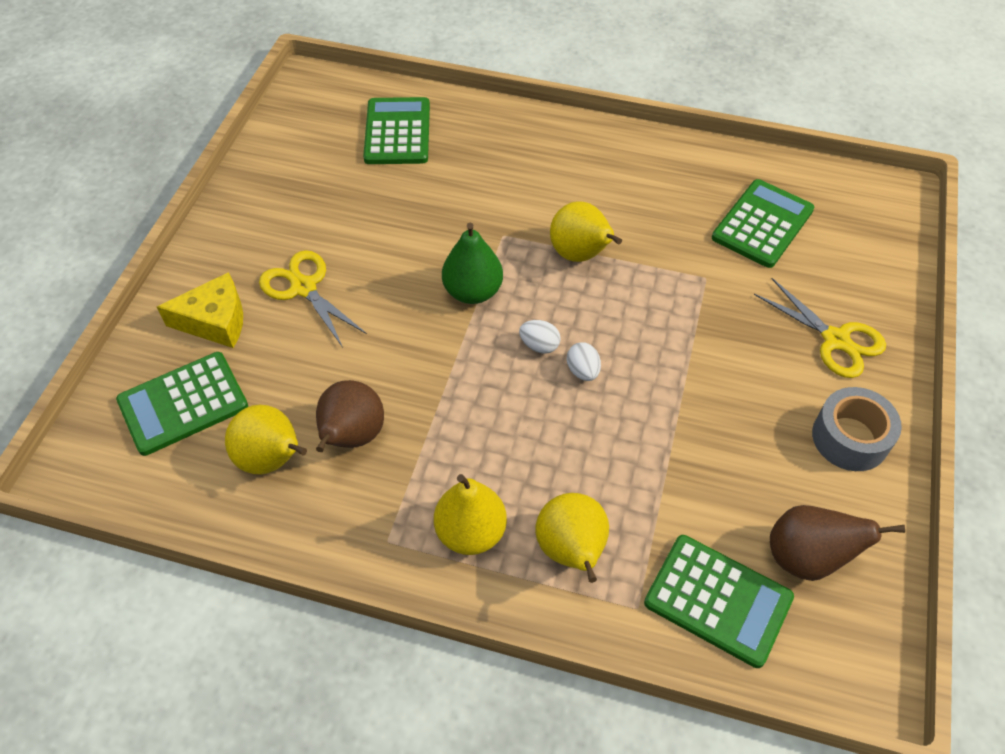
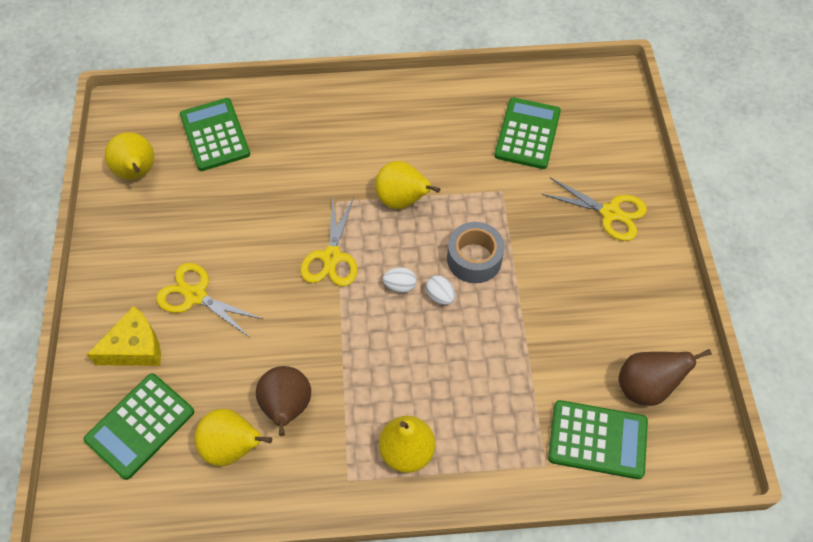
camera: 20 degrees left, 5 degrees up
green pear [442,223,503,304] -> yellow scissors [300,196,358,286]
yellow pear [535,493,609,583] -> yellow pear moved to [105,132,154,180]
grey tape [812,387,902,471] -> grey tape moved to [447,222,505,283]

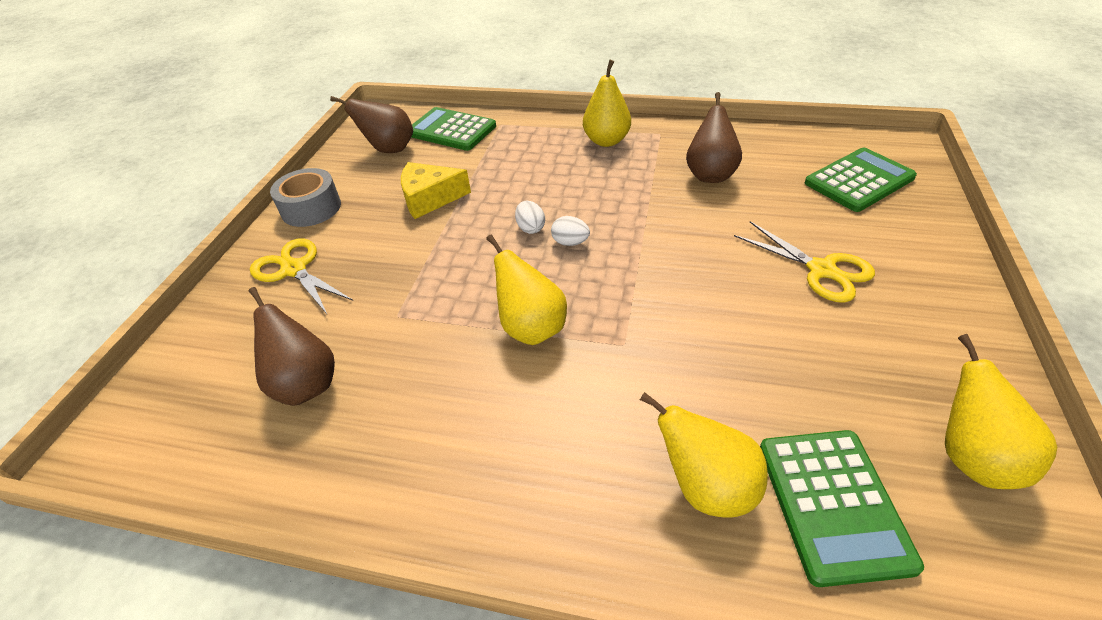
camera: 160 degrees left, 15 degrees down
yellow cheese [87,306,161,366] -> yellow cheese moved to [401,162,471,219]
yellow pear [194,409,272,466] -> yellow pear moved to [640,392,768,517]
yellow scissors [300,196,358,286] -> none
grey tape [447,222,505,283] -> grey tape moved to [270,168,341,227]
green calculator [494,98,561,169] -> brown pear [248,287,335,406]

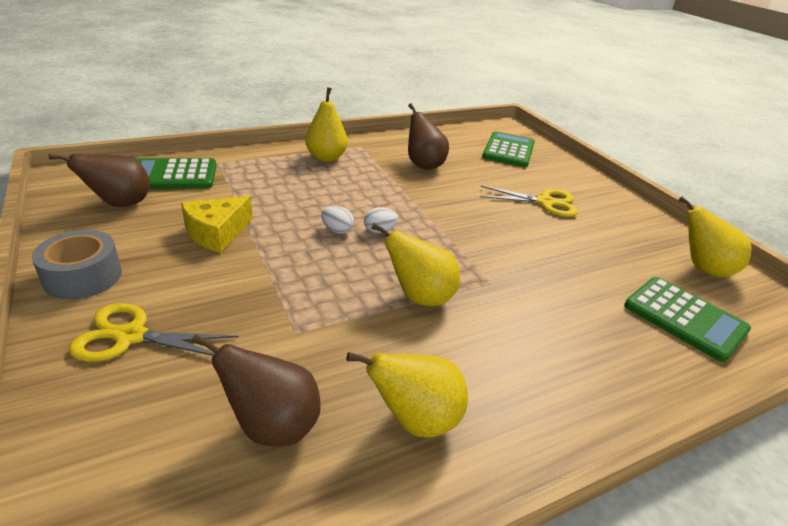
camera: 45 degrees left, 10 degrees down
yellow pear [640,392,768,517] -> yellow pear moved to [347,352,468,437]

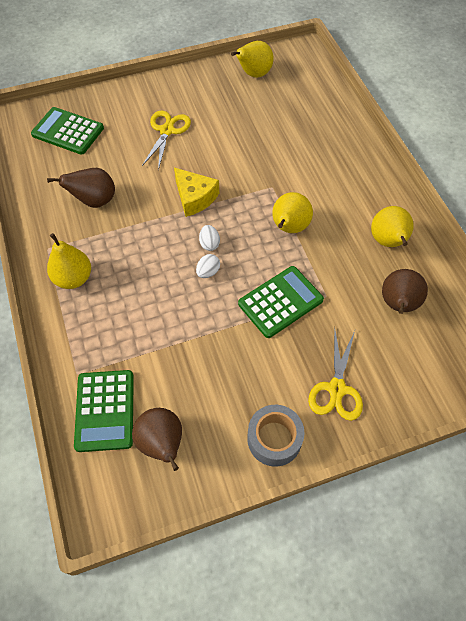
camera: 80 degrees left, 25 degrees up
yellow cheese [181,196,253,253] -> yellow cheese moved to [174,168,219,217]
green calculator [624,277,751,362] -> green calculator moved to [238,266,324,338]

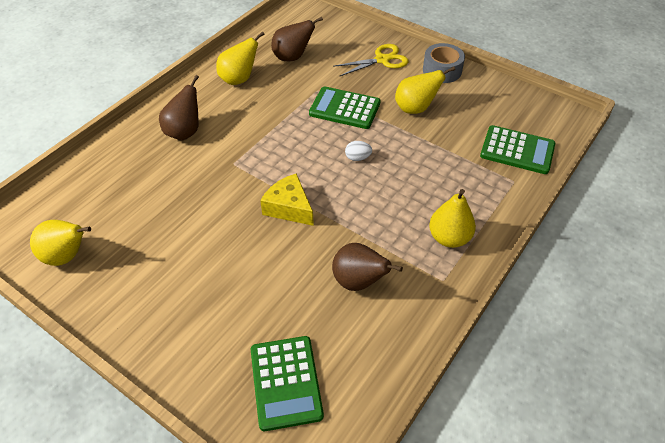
camera: 125 degrees left, 10 degrees down
green calculator [74,370,134,452] -> green calculator turned 60 degrees clockwise [480,125,555,174]
brown pear [132,408,182,471] -> brown pear moved to [159,75,199,141]
yellow scissors [142,110,191,170] -> none
yellow cheese [174,168,219,217] -> yellow cheese turned 60 degrees counterclockwise [260,173,314,226]
white egg [199,225,220,251] -> none
yellow pear [272,192,313,233] -> yellow pear moved to [395,67,455,114]

